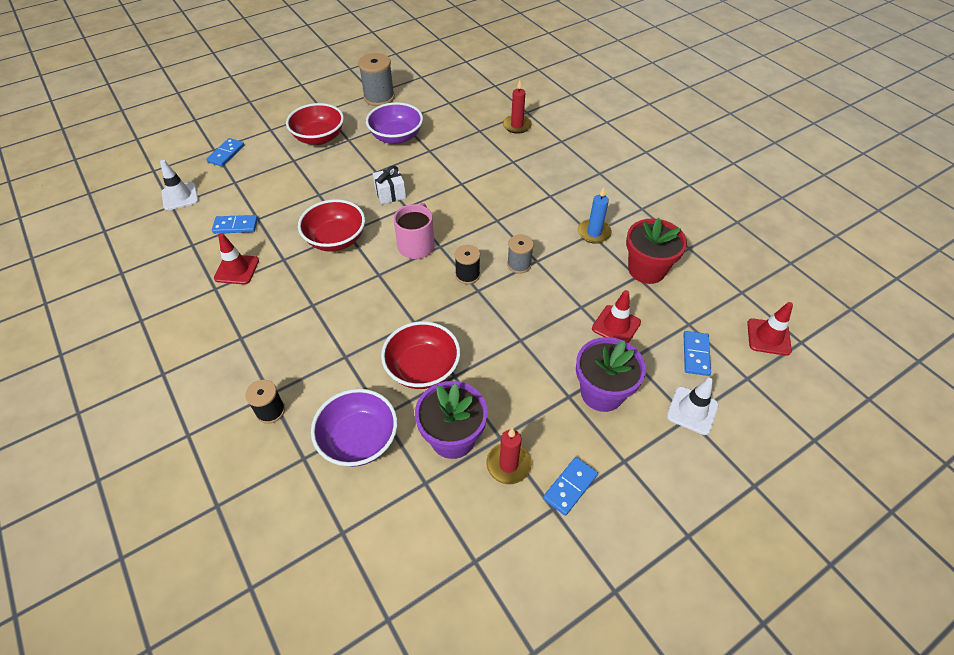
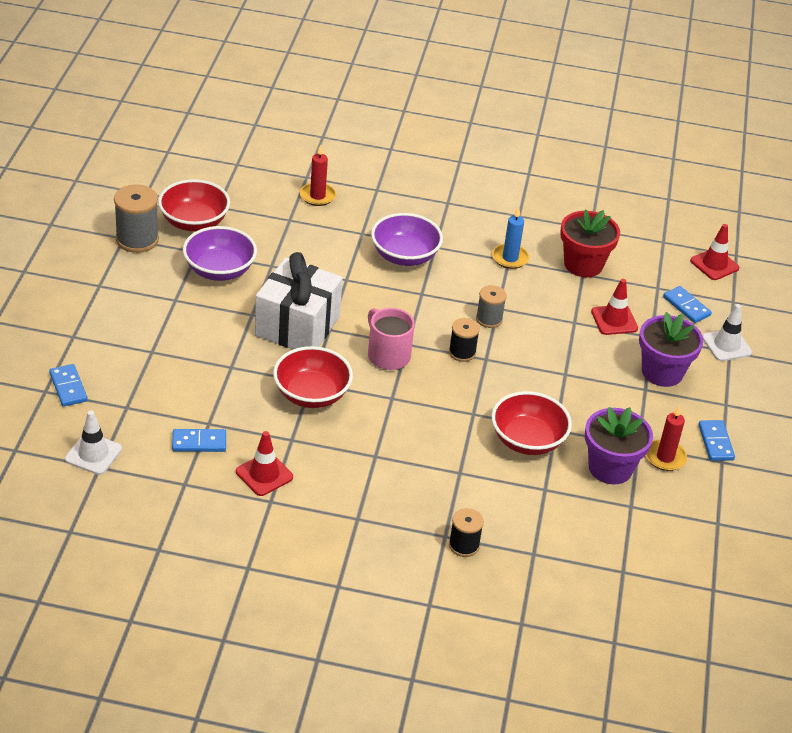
camera: 50 degrees left, 10 degrees down
blue domino [212,215,258,234] -> blue domino turned 45 degrees clockwise [172,429,226,452]
red bowl [286,103,344,145] -> red bowl moved to [158,179,230,231]
purple bowl [311,389,397,467] -> purple bowl moved to [371,213,443,266]
white gift [372,166,406,204] -> white gift [255,252,343,349], size x2.09

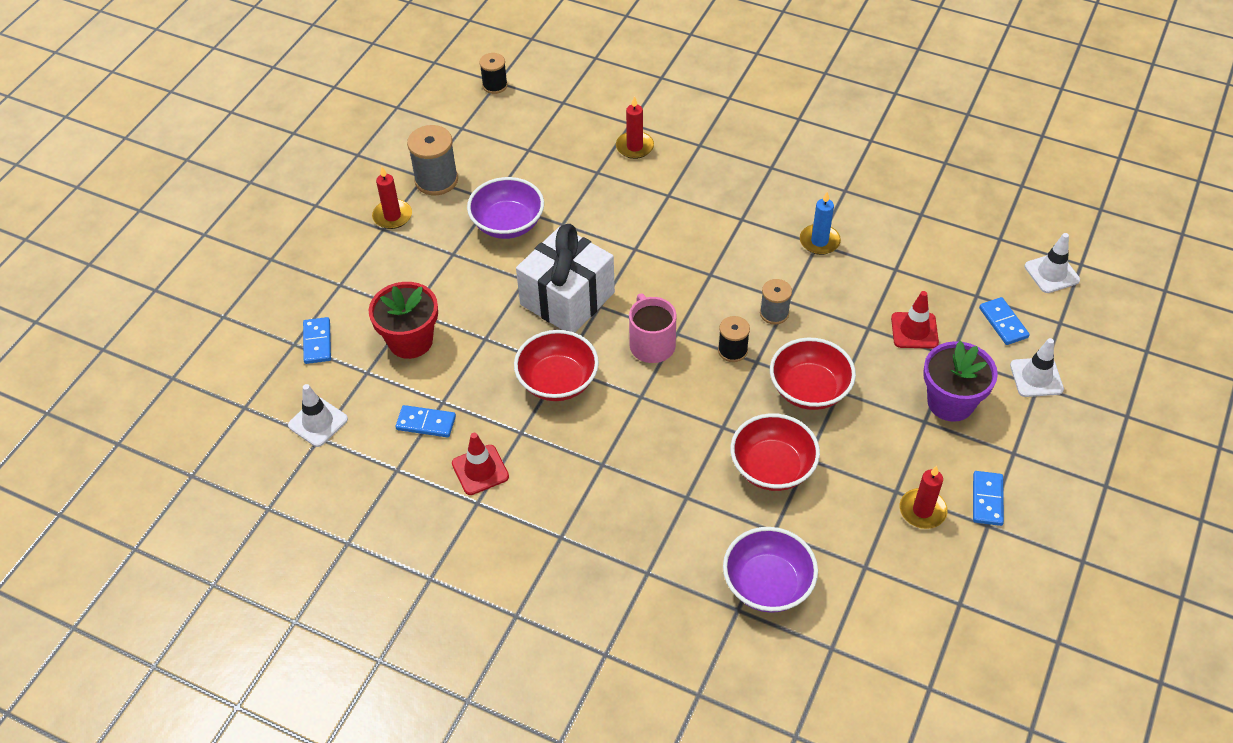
camera: 20 degrees right, 10 degrees up
red bowl [158,179,230,231] -> red bowl moved to [770,338,856,410]
purple bowl [371,213,443,266] -> purple bowl moved to [723,527,818,613]
black spool [449,508,484,557] -> black spool moved to [479,53,508,94]
red flower pot [560,209,620,277] -> red flower pot moved to [368,282,438,359]
purple flower pot [585,407,653,484] -> none
red traffic cone [690,224,740,280] -> white traffic cone [1024,233,1080,293]
none -> red candle [372,167,412,229]

